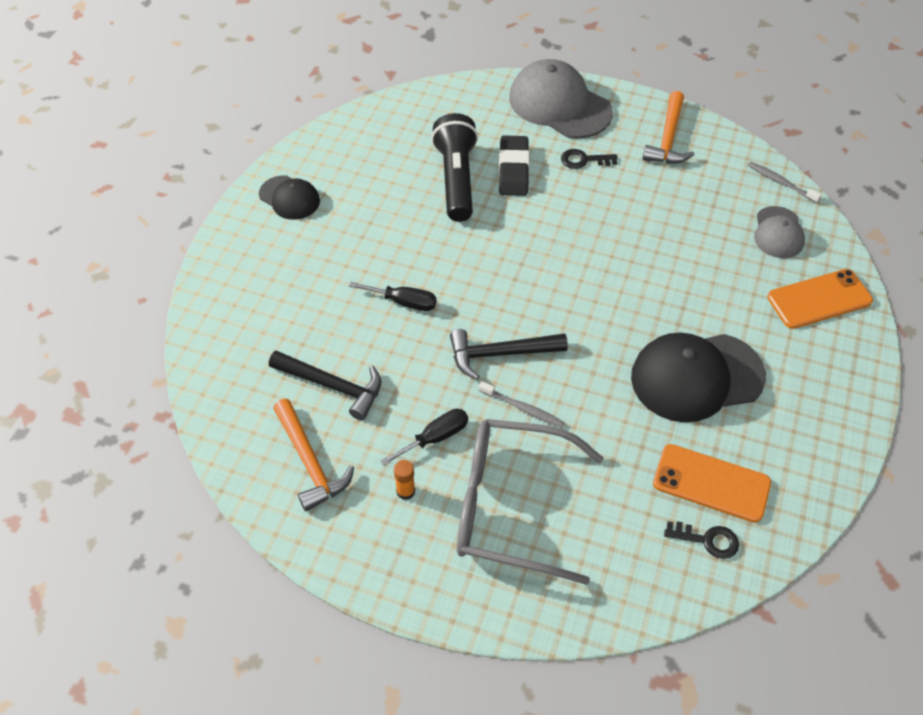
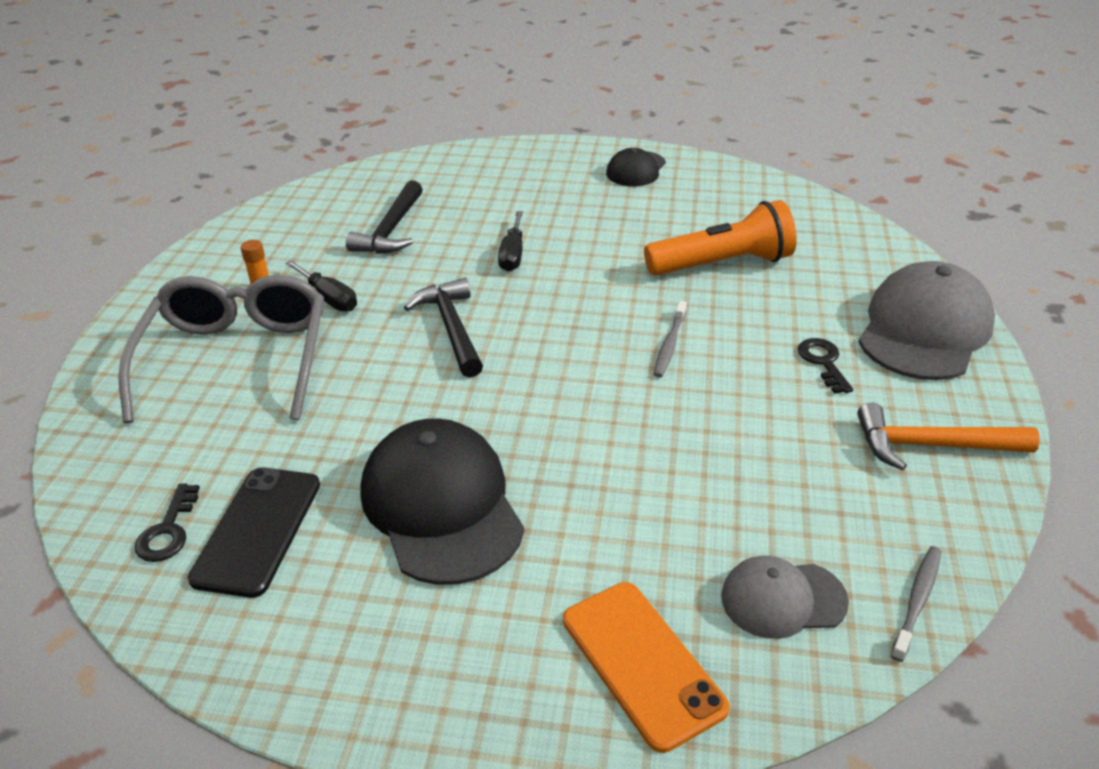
camera: 80 degrees right, 15 degrees down
orange hammer [273,399,354,511] -> none
black flashlight [431,113,478,222] -> orange flashlight [644,200,797,276]
grey toothbrush [479,381,565,428] -> grey toothbrush moved to [653,301,687,378]
black eraser [499,135,529,196] -> none
orange phone [653,444,771,523] -> black phone [188,467,320,598]

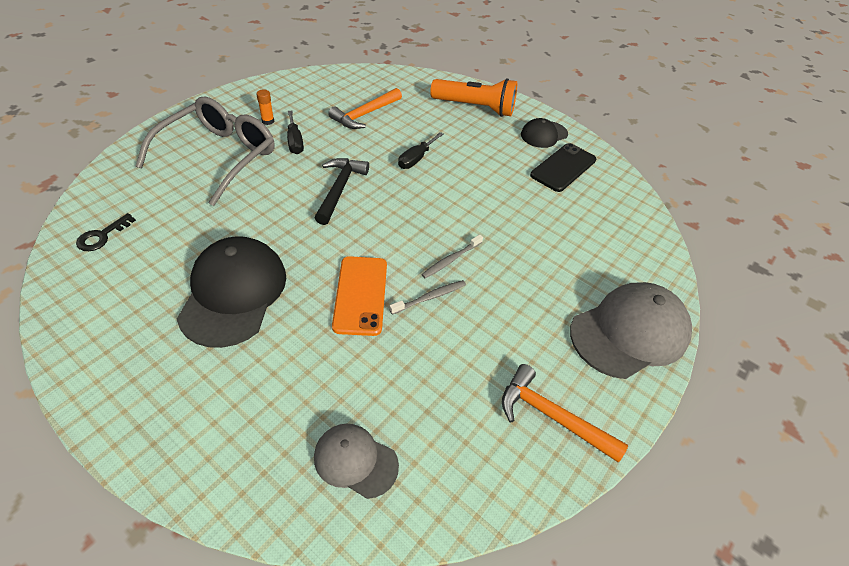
camera: 25 degrees right, 10 degrees up
black phone [188,467,320,598] -> black phone moved to [530,143,596,192]
black hammer [346,180,423,254] -> orange hammer [328,88,402,129]
orange phone [563,582,730,753] -> orange phone moved to [332,256,387,336]
orange flashlight [644,200,797,276] -> orange flashlight moved to [430,78,517,117]
black key [798,338,853,394] -> none
grey toothbrush [891,546,942,662] -> grey toothbrush moved to [389,280,466,315]

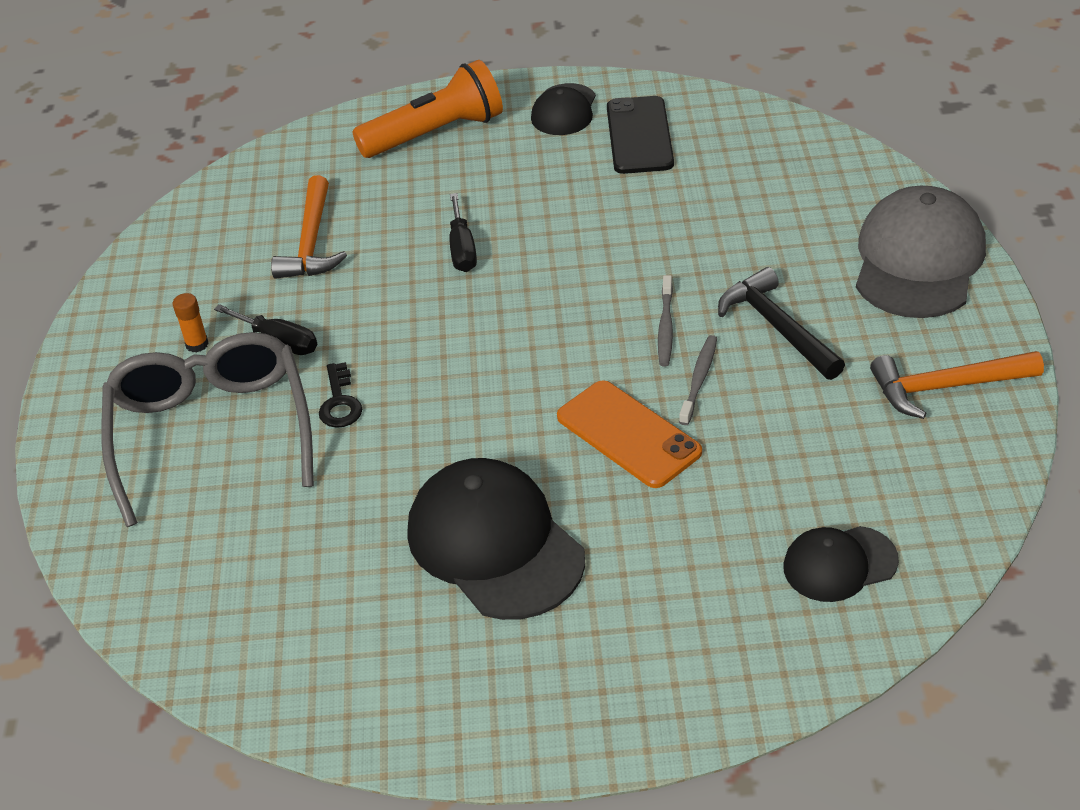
camera: 35 degrees left, 5 degrees down
black key [76,213,136,251] -> black key moved to [319,362,362,428]
grey cap [314,424,399,499] -> black cap [784,526,899,602]
black hammer [315,158,369,225] -> black hammer moved to [718,267,845,380]

